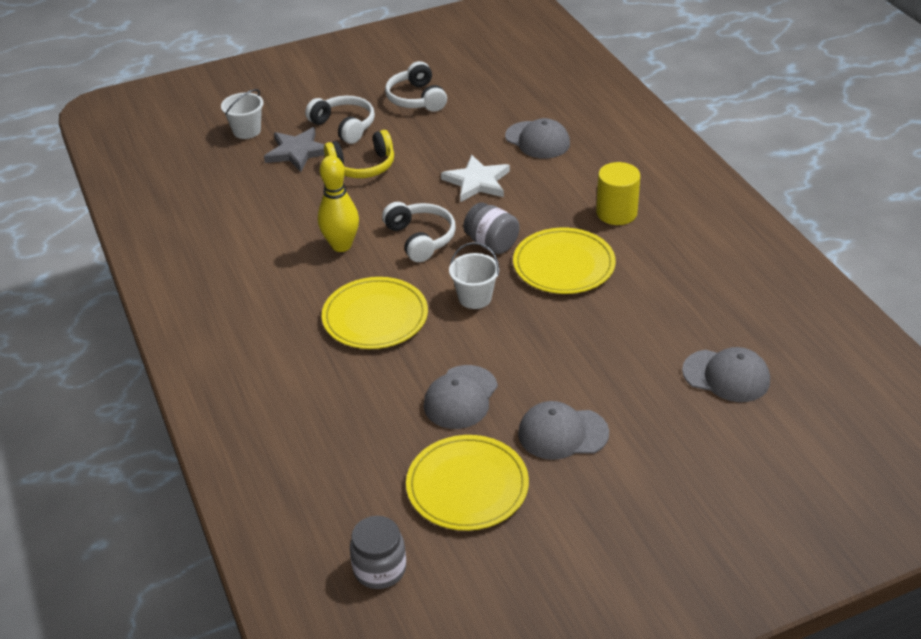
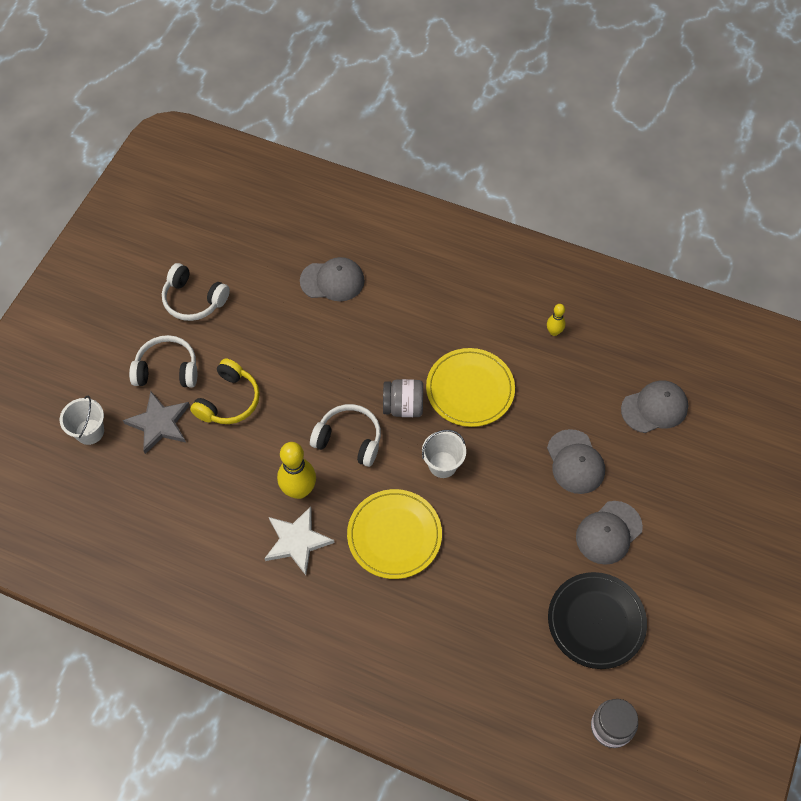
camera: 45 degrees left, 20 degrees up
yellow plate [406,435,529,531] -> black plate [548,572,647,669]
grey cap [424,365,498,429] -> grey cap moved to [547,429,605,494]
white star [441,155,510,202] -> white star moved to [264,506,334,575]
yellow cylinder [596,162,640,225] -> none
none -> yellow bowling pin [547,304,566,336]

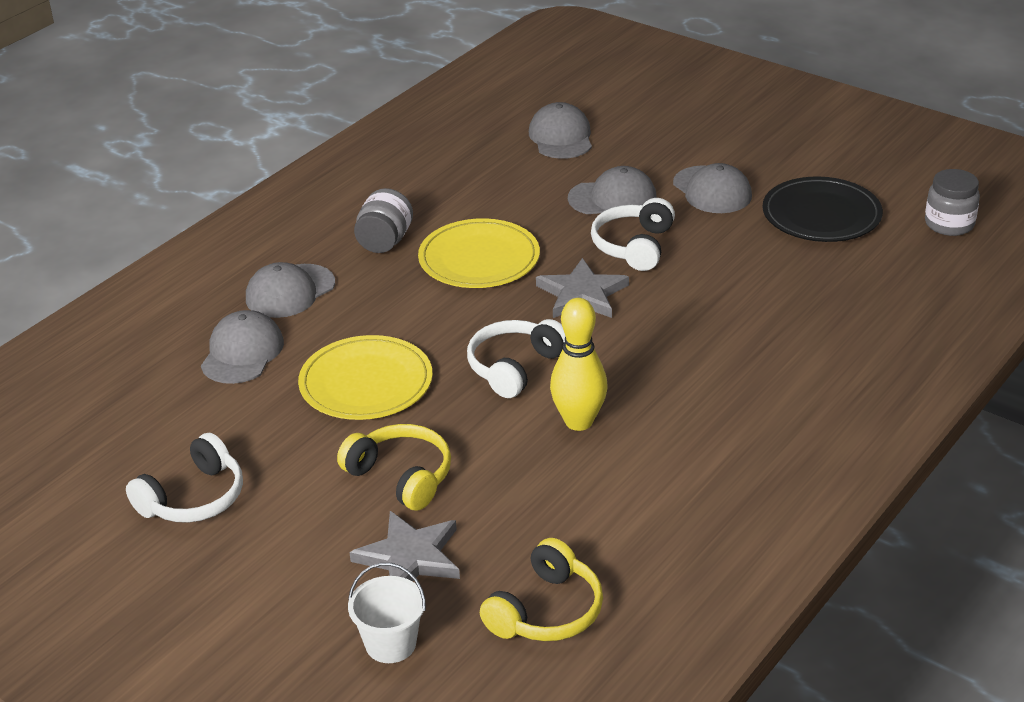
camera: 75 degrees left, 25 degrees down
white headphones [129,335,197,388] -> white headphones moved to [591,198,675,271]
white star [264,506,334,575] -> none
yellow plate [347,489,442,579] -> yellow plate moved to [298,335,433,420]
grey jar [383,379,423,417] -> grey jar moved to [354,188,413,253]
white bucket [422,430,466,478] -> grey star [536,258,629,318]
yellow bowling pin [547,304,566,336] -> none
none -> grey cap [246,262,335,318]
none -> yellow headphones [480,538,603,641]

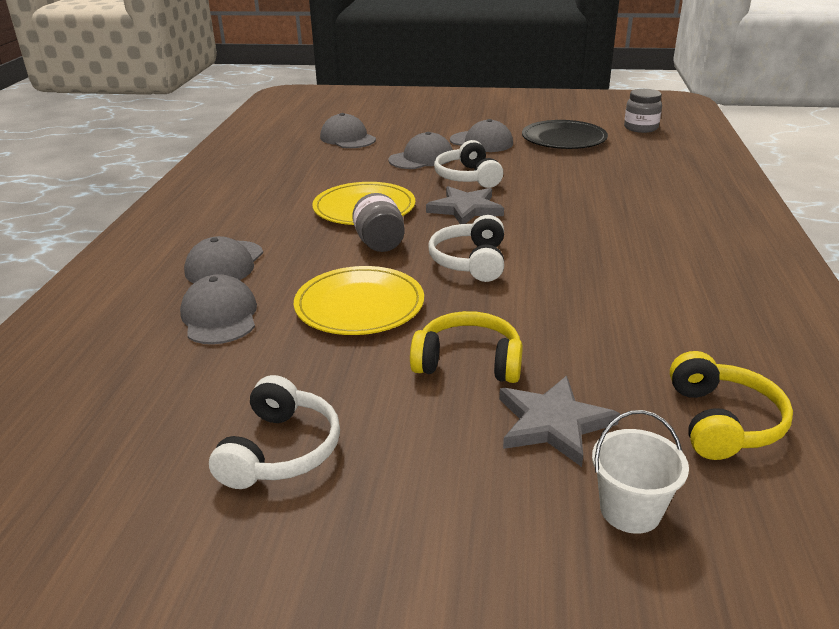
camera: 30 degrees left, 5 degrees down
grey jar [354,188,413,253] -> grey jar moved to [352,193,405,252]
yellow bowling pin [550,298,608,431] -> none

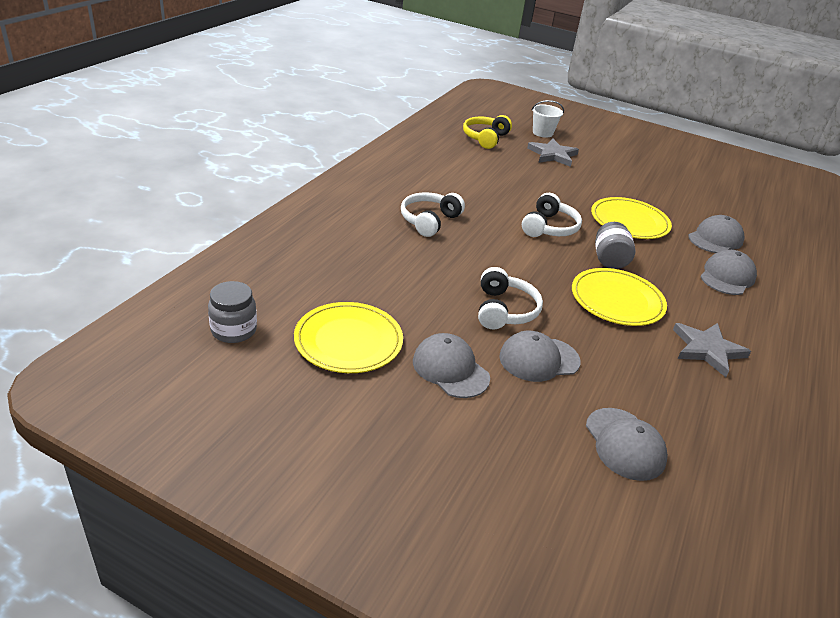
camera: 165 degrees left, 5 degrees up
grey cap [180,274,257,344] -> grey cap turned 135 degrees counterclockwise [688,215,745,253]
white headphones [209,375,340,489] -> white headphones moved to [401,192,465,237]
yellow headphones [410,311,523,383] -> none
grey star [426,186,504,224] -> grey star moved to [673,323,751,377]
black plate [522,120,608,149] -> yellow plate [294,302,403,373]

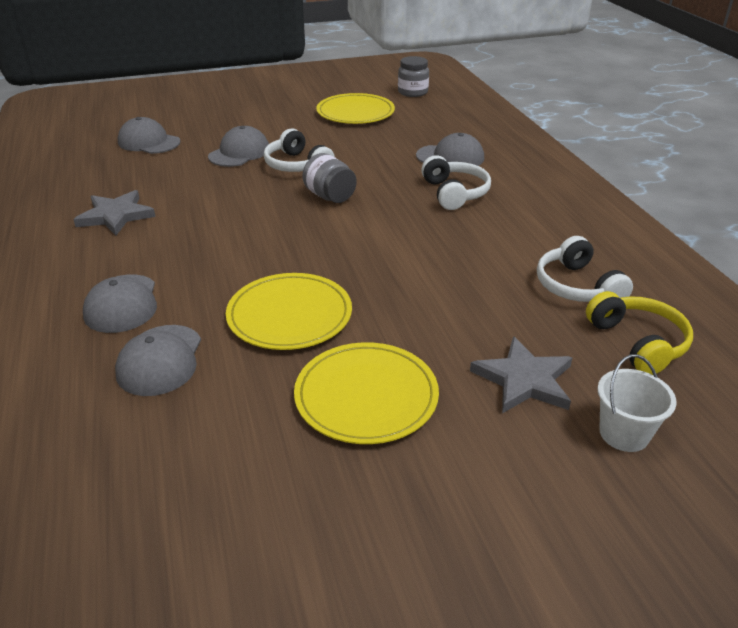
camera: 140 degrees right, 0 degrees up
grey cap [413,333,490,398] -> grey cap moved to [416,133,484,166]
white headphones [522,193,582,237] -> white headphones moved to [537,236,633,302]
yellow plate [572,268,667,326] -> yellow plate moved to [294,342,439,444]
grey jar [595,222,635,269] -> grey jar moved to [302,153,357,203]

